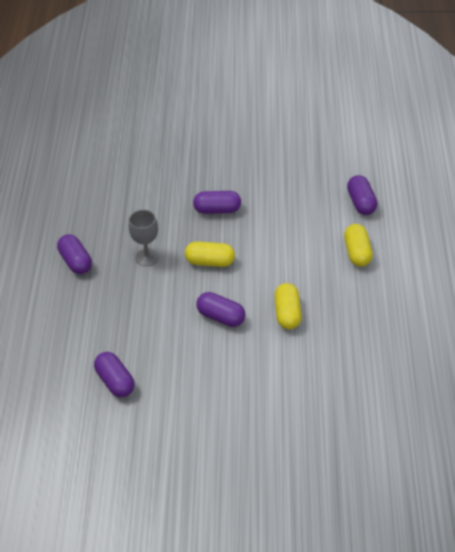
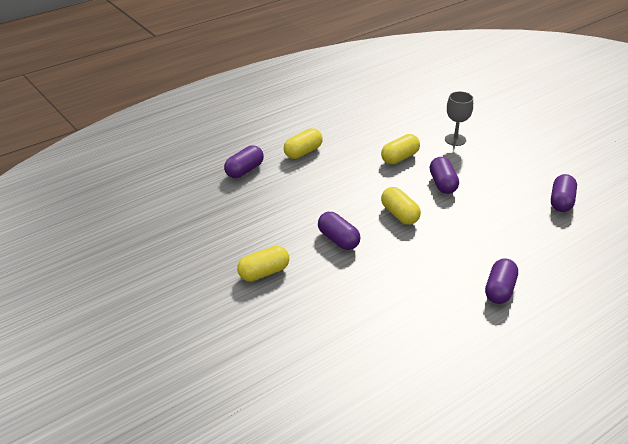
camera: 130 degrees left, 10 degrees down
grey goblet [129,210,159,266] -> grey goblet moved to [445,91,473,146]
none -> yellow capsule [237,246,289,281]

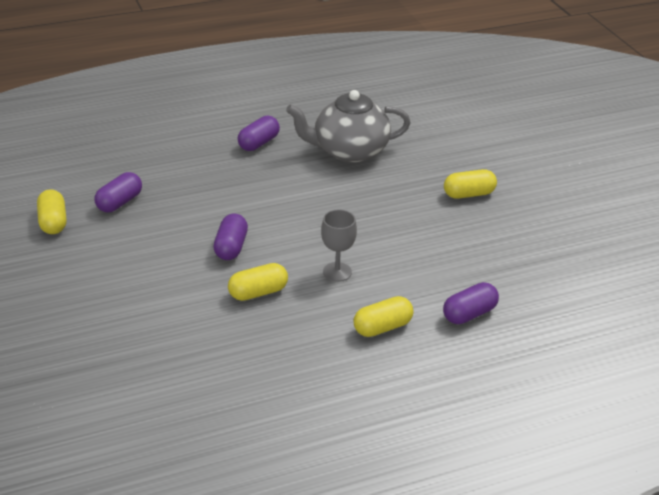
camera: 165 degrees left, 0 degrees up
purple capsule [318,212,360,250] -> none
yellow capsule [381,187,421,225] -> yellow capsule moved to [37,189,67,234]
grey goblet [445,91,473,146] -> grey goblet moved to [321,210,357,282]
none -> grey teapot [286,90,410,163]

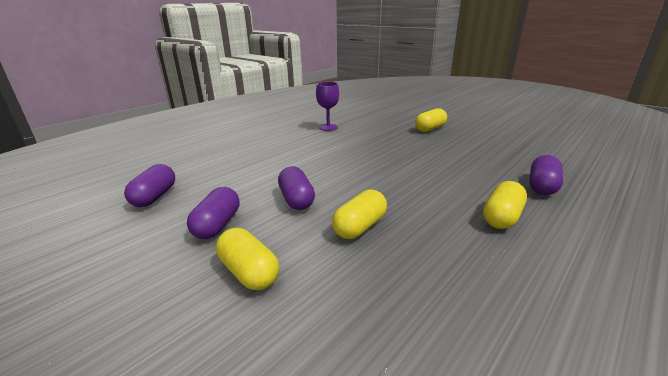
camera: 25 degrees left, 10 degrees down
yellow capsule [37,189,67,234] -> yellow capsule moved to [216,228,279,290]
purple capsule [238,116,280,151] -> purple capsule moved to [187,187,239,239]
grey teapot [286,90,410,163] -> purple goblet [316,82,339,131]
grey goblet [321,210,357,282] -> none

